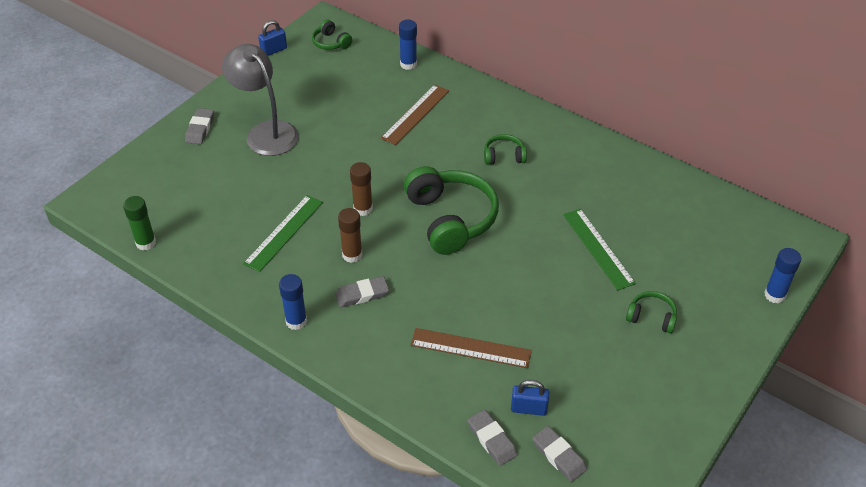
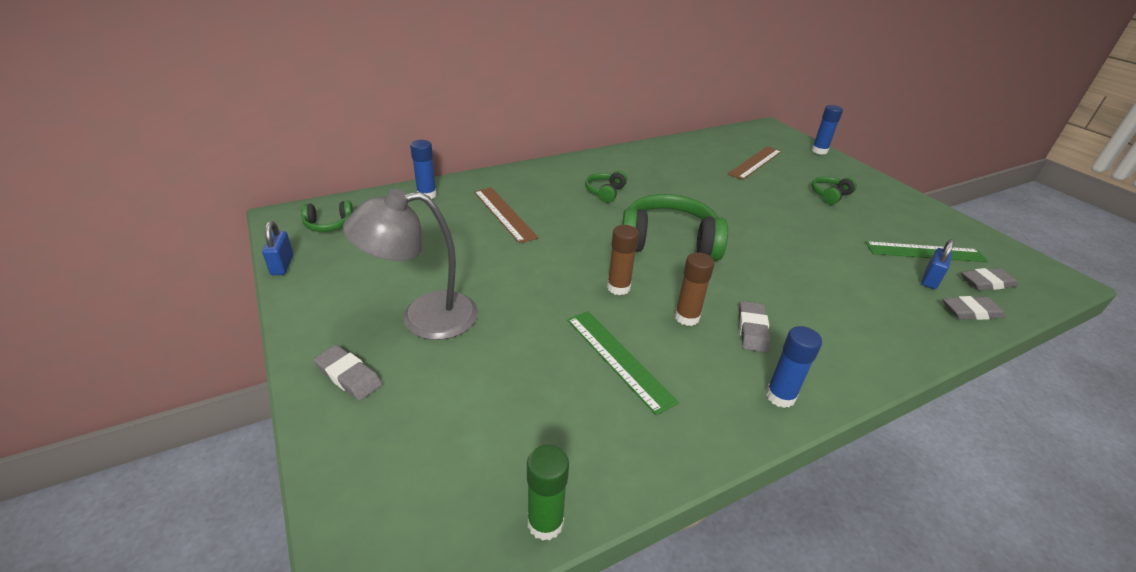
camera: 65 degrees left, 10 degrees down
brown ruler [410,328,532,368] -> brown ruler moved to [727,147,782,180]
green ruler [563,209,636,290] -> green ruler moved to [865,241,988,262]

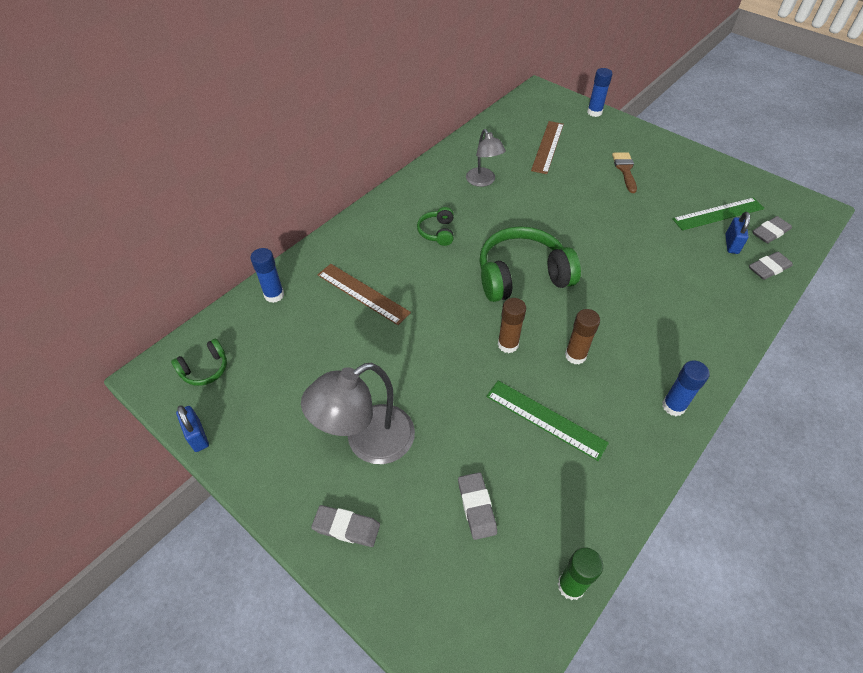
camera: 20 degrees left, 15 degrees up
grey eraser [739,301,771,353] -> grey eraser moved to [458,472,497,540]
green headphones [811,176,857,205] -> brown brush [612,152,637,193]
none -> grey lamp [466,129,506,187]

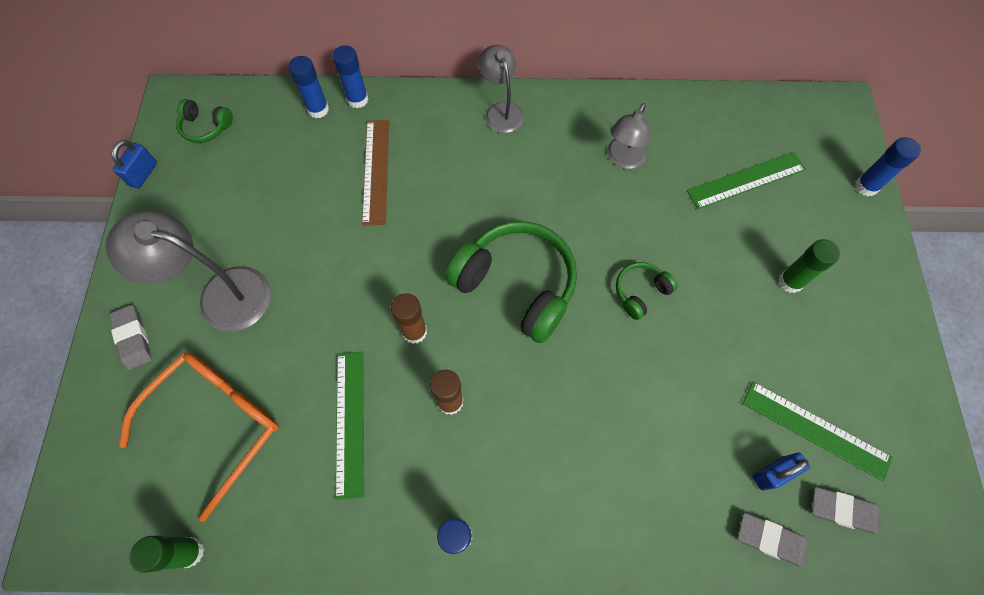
camera: 50 degrees right, 15 degrees up
green headphones [417,207,454,246] -> green headphones moved to [616,262,678,320]
grey eraser [458,472,497,540] -> orange glasses [119,352,279,522]
brown ruler [531,121,564,174] -> green ruler [687,152,806,209]
brown brush [612,152,637,193] -> green glue stick [778,239,840,293]
none -> blue glue stick [332,45,369,108]
none -> grey lamp [478,45,524,133]

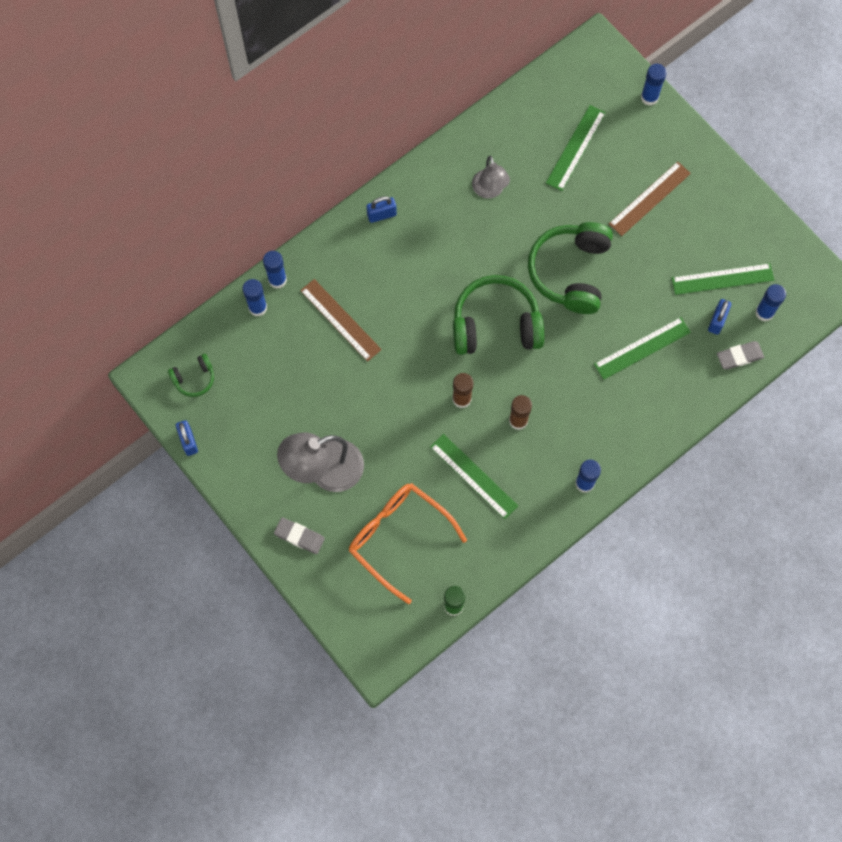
camera: 40 degrees left, 5 degrees up
orange glasses [119,352,279,522] -> orange glasses turned 45 degrees counterclockwise [349,483,467,604]
grey lamp [478,45,524,133] -> blue padlock [366,196,397,223]
green headphones [616,262,678,320] -> green headphones [528,222,613,314], size x2.11
green glue stick [778,239,840,293] -> brown ruler [609,161,691,236]
grey eraser [812,487,879,534] -> blue glue stick [755,284,786,322]
none -> green ruler [594,317,691,380]

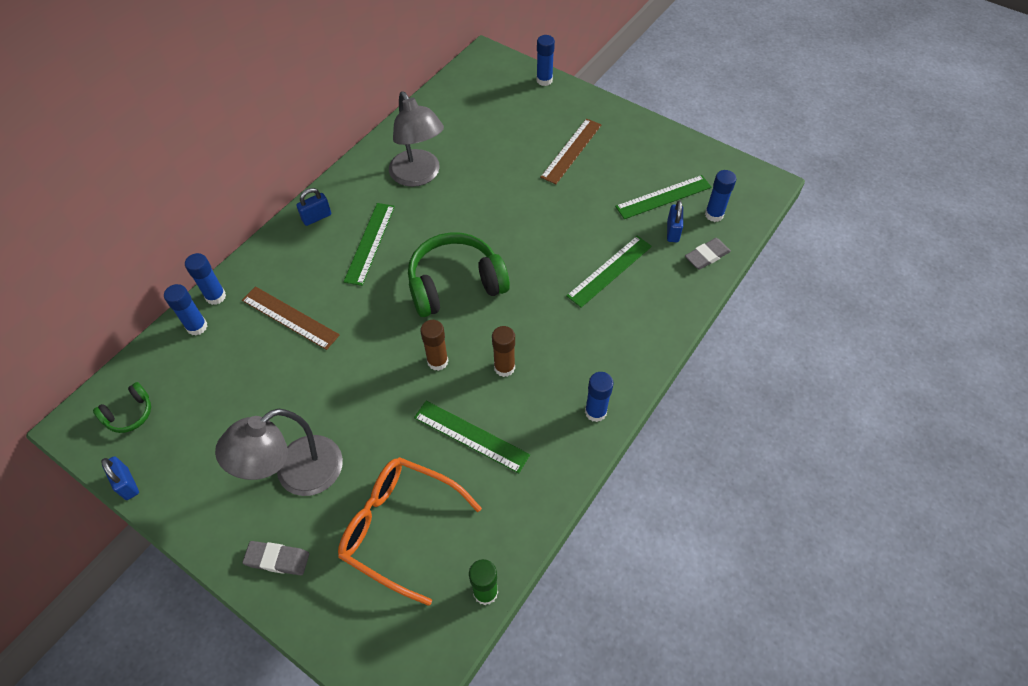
camera: 15 degrees left, 15 degrees down
grey lamp [472,156,510,198] -> grey lamp [389,92,444,187], size x1.61
green headphones [528,222,613,314] -> none
green ruler [546,105,606,191] -> green ruler moved to [343,203,395,286]

